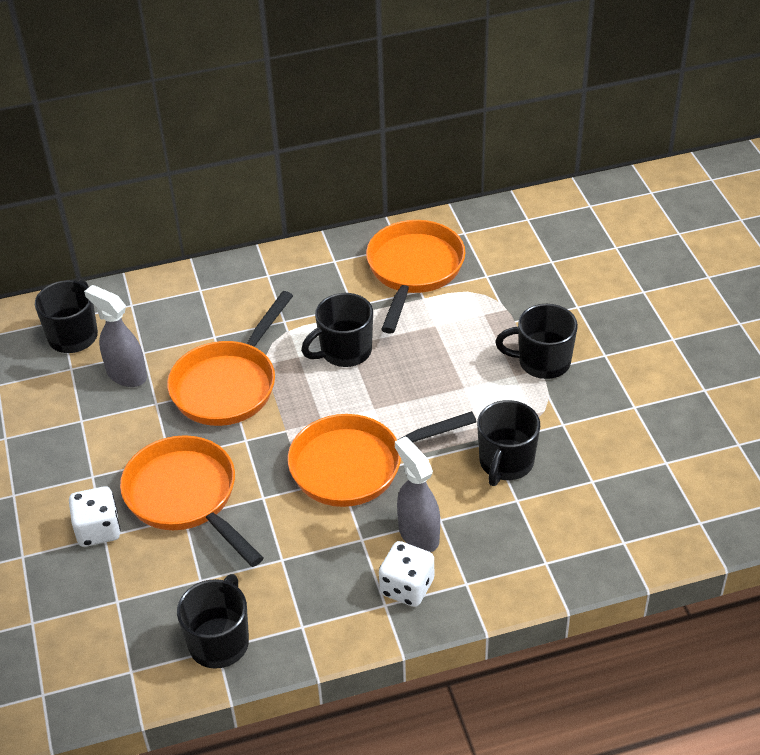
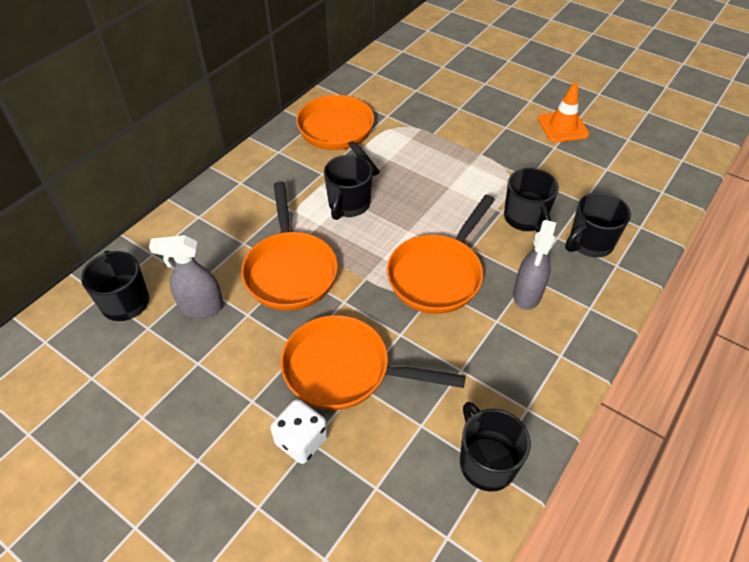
camera: 40 degrees left, 5 degrees up
white dice [379,541,434,607] -> none
grey spray bottle [395,436,440,552] -> grey spray bottle turned 90 degrees counterclockwise [513,220,556,310]
black mug [495,304,578,379] -> black mug moved to [565,192,631,258]
none -> orange traffic cone [538,83,590,142]

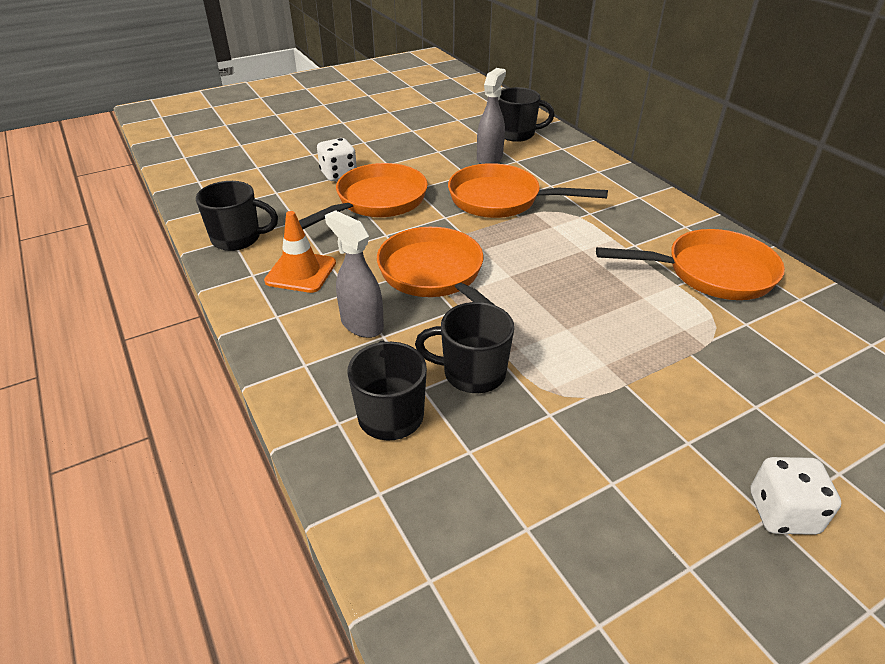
camera: 115 degrees right, 10 degrees down
black mug [324,155,373,220] -> none
orange traffic cone [538,83,590,142] -> orange traffic cone moved to [264,211,336,293]
none -> white dice [750,457,841,535]

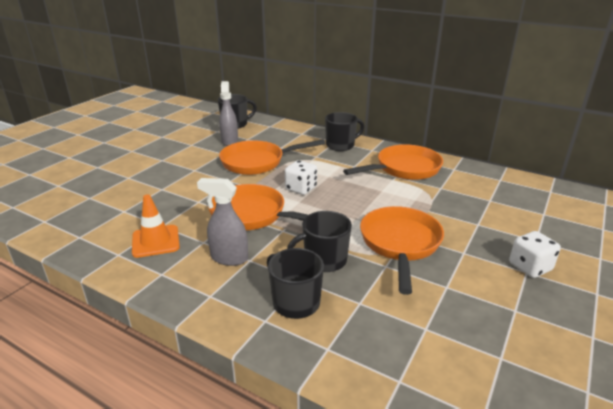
camera: 30 degrees left, 10 degrees down
black mug [196,181,278,251] -> black mug moved to [325,112,364,151]
orange pan [299,163,428,229] -> orange pan moved to [360,206,444,295]
white dice [317,138,357,181] -> white dice moved to [285,160,317,195]

